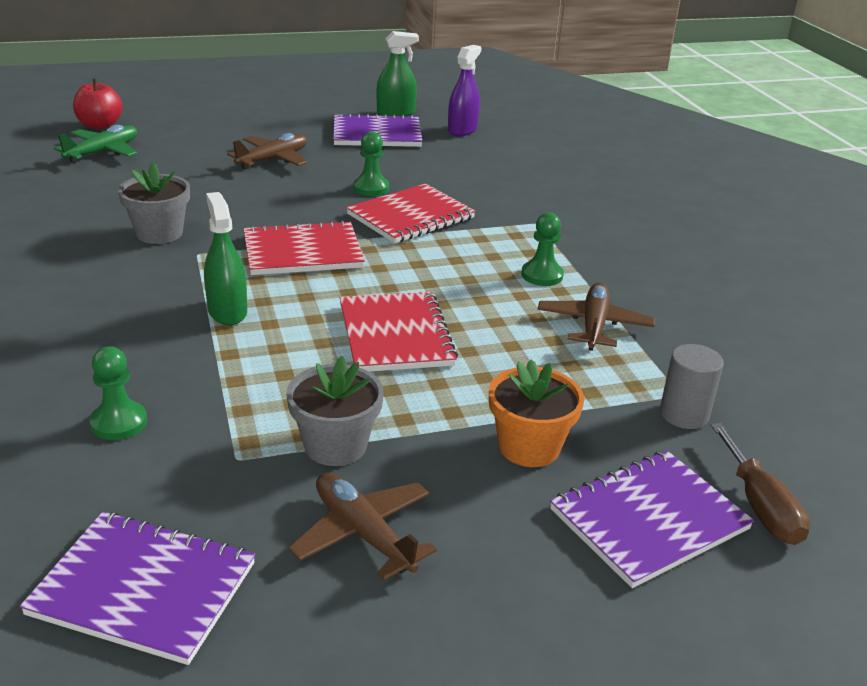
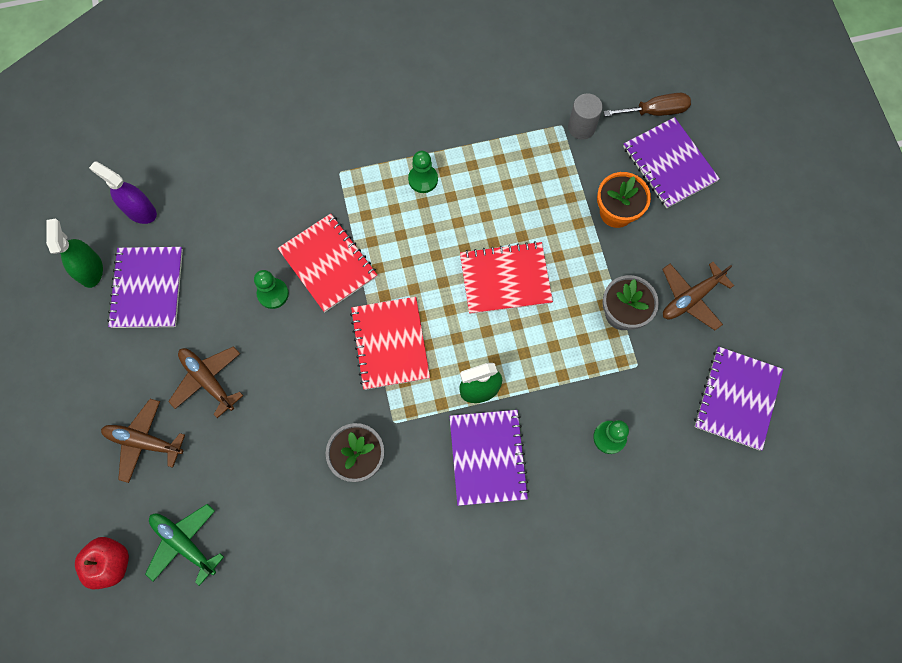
camera: 85 degrees left, 40 degrees up
brown plane [537,282,655,351] -> brown plane moved to [101,399,185,483]
none -> purple notebook [450,410,529,506]

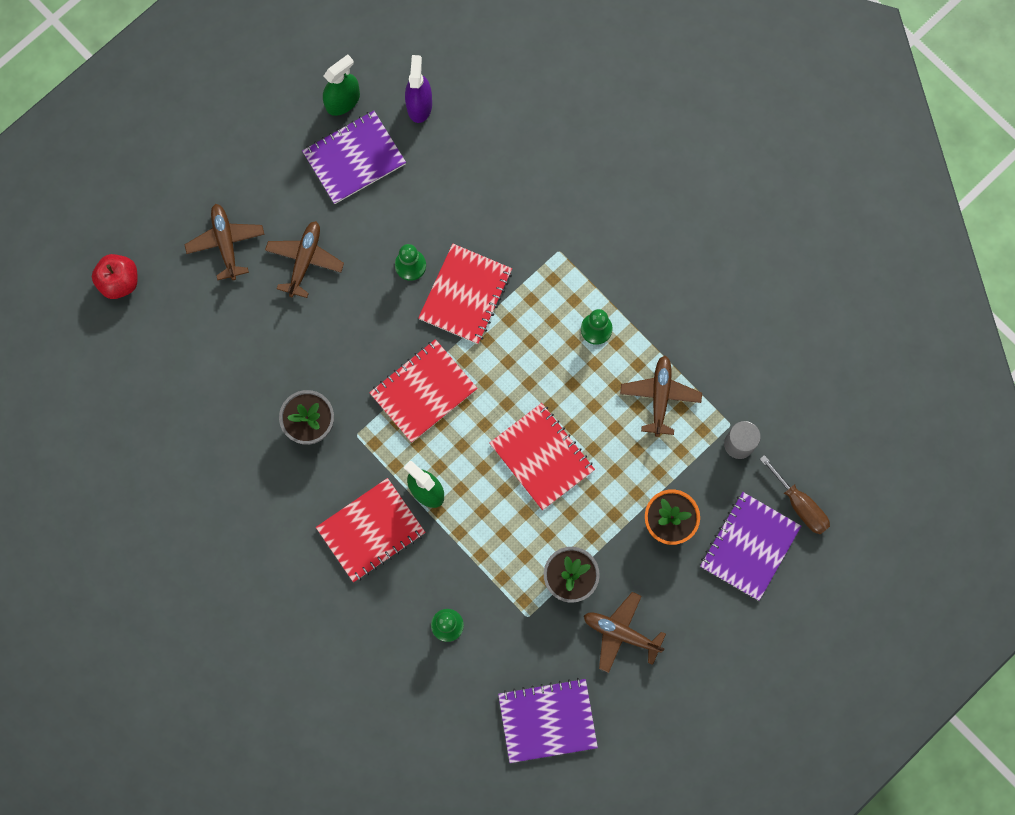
camera: 60 degrees right, 5 degrees up
green plane [145,504,224,586] -> none
purple notebook [450,410,529,506] -> red notebook [316,478,425,582]
none -> brown plane [620,356,702,437]

